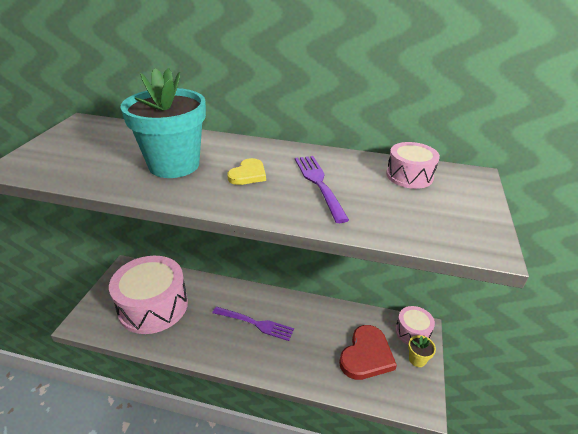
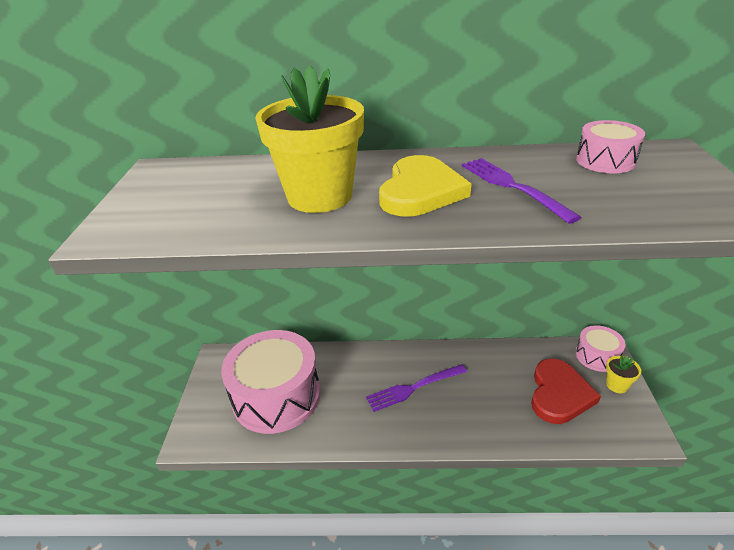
camera: 10 degrees left, 0 degrees up
turquoise flower pot [120,68,206,178] -> yellow flower pot [255,66,364,213]
purple fork [212,307,294,341] -> purple fork turned 150 degrees clockwise [366,364,467,412]
yellow heart [227,158,266,185] -> yellow heart [379,155,471,216], size x1.83

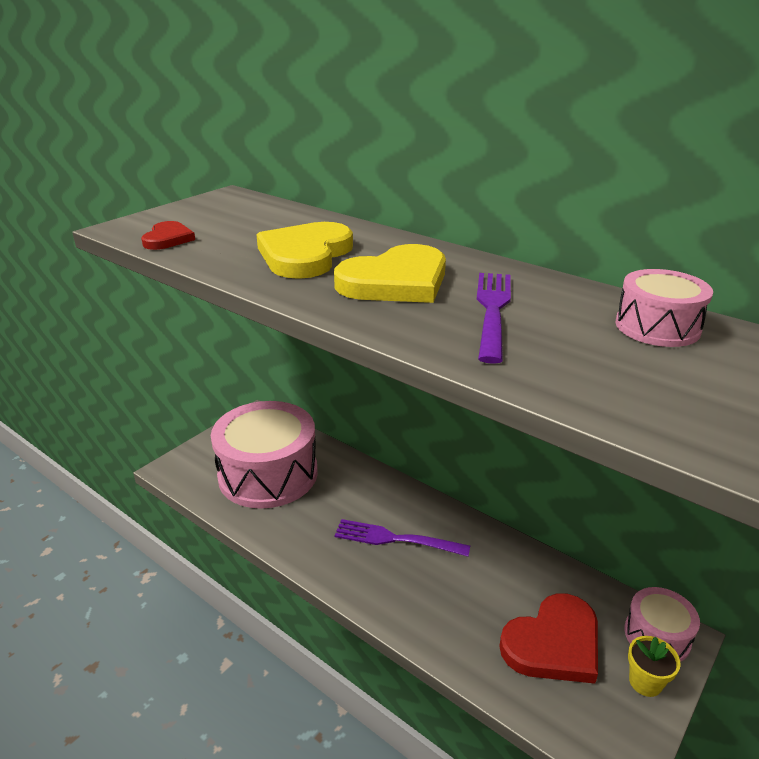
camera: 35 degrees right, 5 degrees down
yellow flower pot [255,66,364,213] -> yellow heart [256,222,353,279]
none -> red heart [141,221,195,250]

